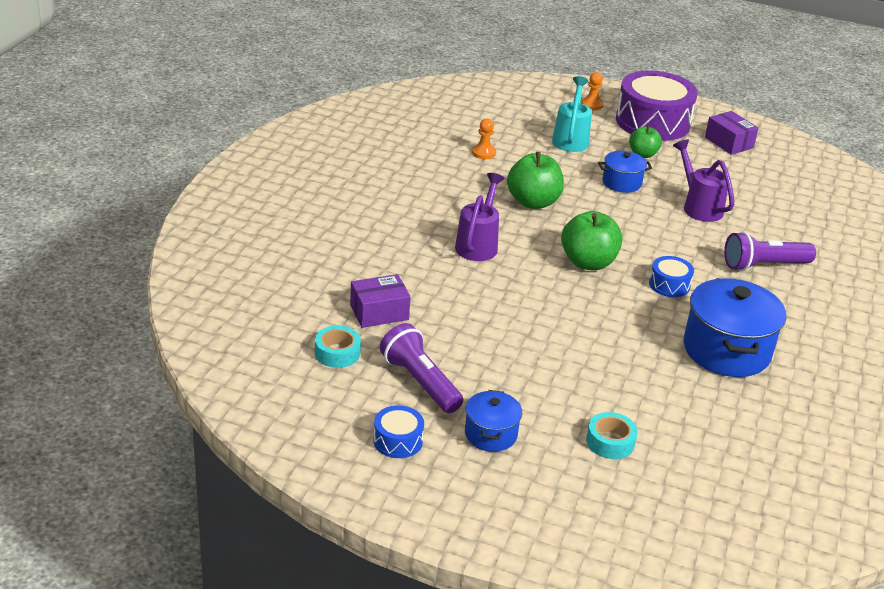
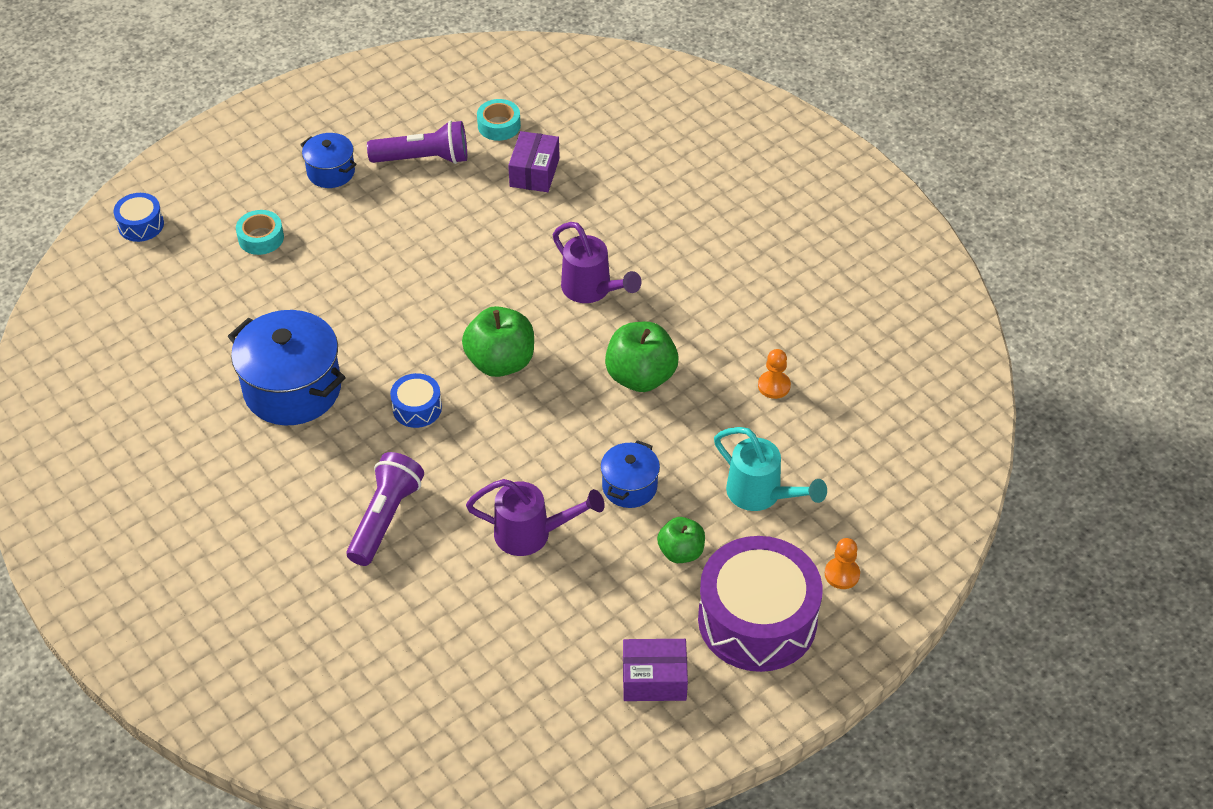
camera: 125 degrees right, 15 degrees up
blue drum [373,405,424,458] -> blue drum moved to [114,193,164,242]

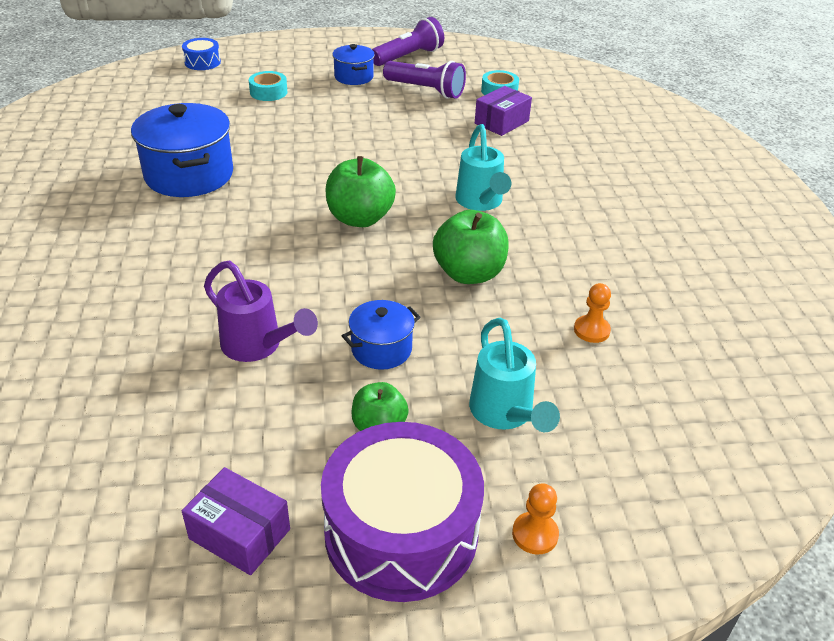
camera: 30 degrees right, 10 degrees down
purple flashlight [346,452,424,566] -> purple flashlight moved to [372,17,444,66]
blue drum [390,373,442,428] -> none
purple watering can [553,222,642,303] -> turquoise watering can [455,124,511,211]

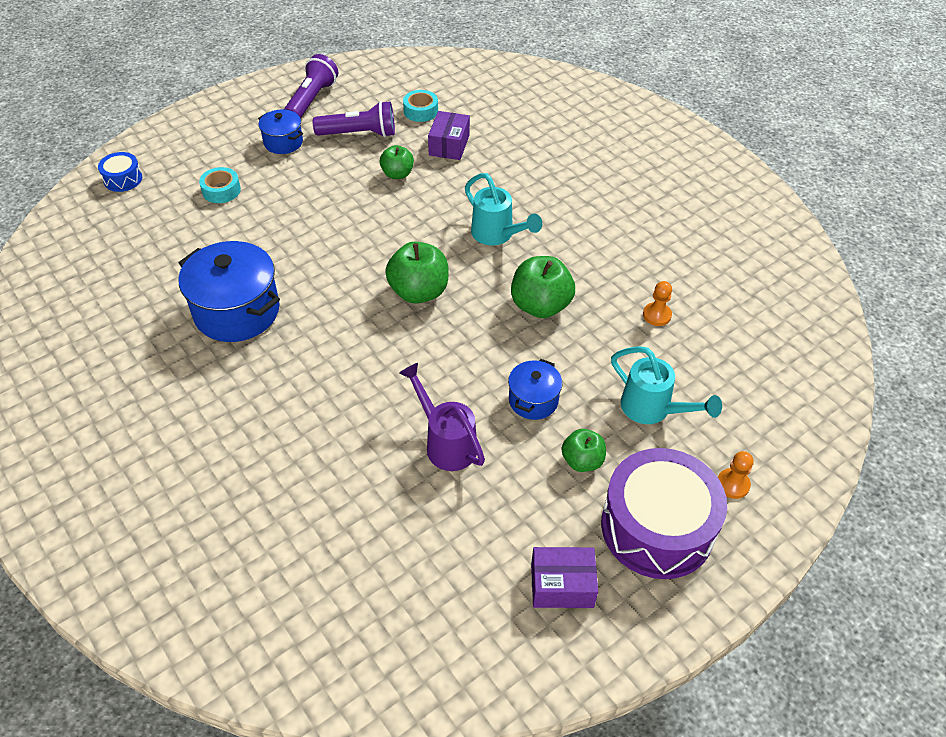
camera: 30 degrees left, 10 degrees up
purple watering can [204,261,318,362] -> purple watering can turned 135 degrees counterclockwise [399,363,485,471]
none -> green apple [379,145,414,179]

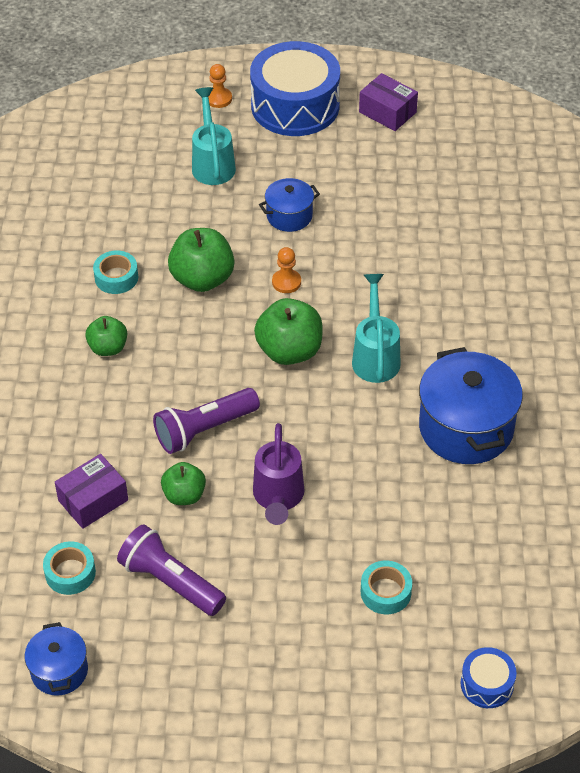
camera: 140 degrees left, 0 degrees up
blue pot [258,110,303,154] -> blue pot moved to [25,622,88,696]
purple flashlight [284,54,338,119] -> purple flashlight moved to [153,388,260,454]
purple watering can [399,363,485,471] -> purple watering can moved to [253,423,304,525]
turquoise watering can [465,173,542,246] -> turquoise watering can moved to [352,274,400,383]
green apple [562,429,606,472] -> green apple moved to [85,316,127,356]
purple drum [601,448,727,579] -> blue drum [250,41,340,136]
orange pawn [643,281,672,326] -> orange pawn moved to [272,247,301,293]
none -> turquoise tape [93,250,138,294]

